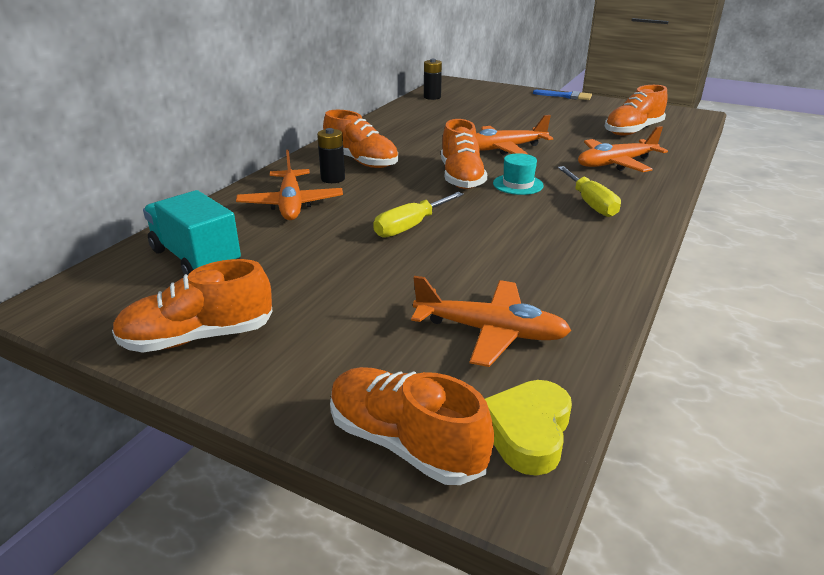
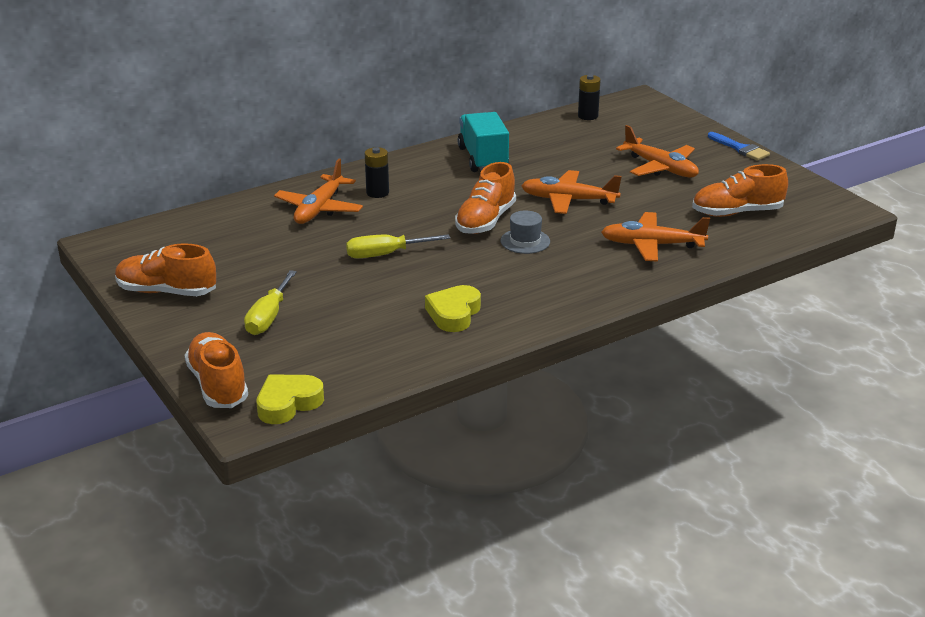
camera: 30 degrees right, 0 degrees up
turquoise truck [143,190,241,275] -> turquoise truck moved to [458,112,509,172]
orange shoe [323,110,398,168] -> none
orange plane [411,276,572,367] -> orange plane moved to [616,125,699,178]
turquoise hat [493,153,544,195] -> grey hat [501,211,550,254]
yellow screwdriver [558,166,621,217] -> yellow screwdriver moved to [244,270,297,335]
none -> yellow heart [425,285,481,332]

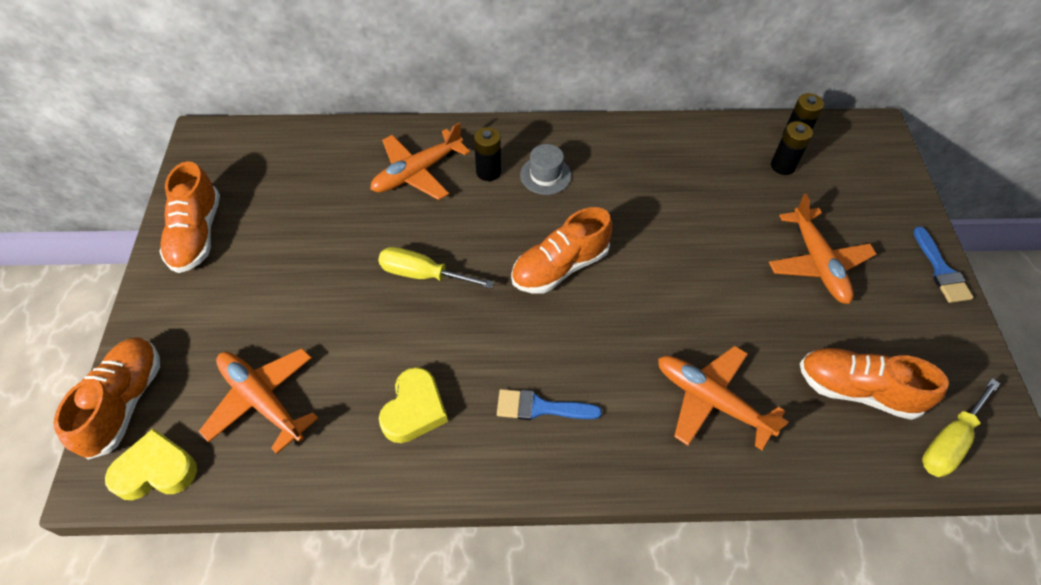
camera: 30 degrees right, 25 degrees up
orange shoe [115,243,216,296] -> orange shoe turned 135 degrees counterclockwise [159,161,220,273]
yellow screwdriver [244,270,297,335] -> yellow screwdriver moved to [922,378,1000,477]
yellow heart [425,285,481,332] -> yellow heart turned 150 degrees clockwise [379,367,448,443]
turquoise truck [458,112,509,172] -> none
grey hat [501,211,550,254] -> grey hat moved to [520,144,572,195]
orange plane [521,170,622,214] -> orange plane moved to [199,348,318,454]
none -> blue brush [497,389,602,420]
none -> black battery [771,121,813,175]

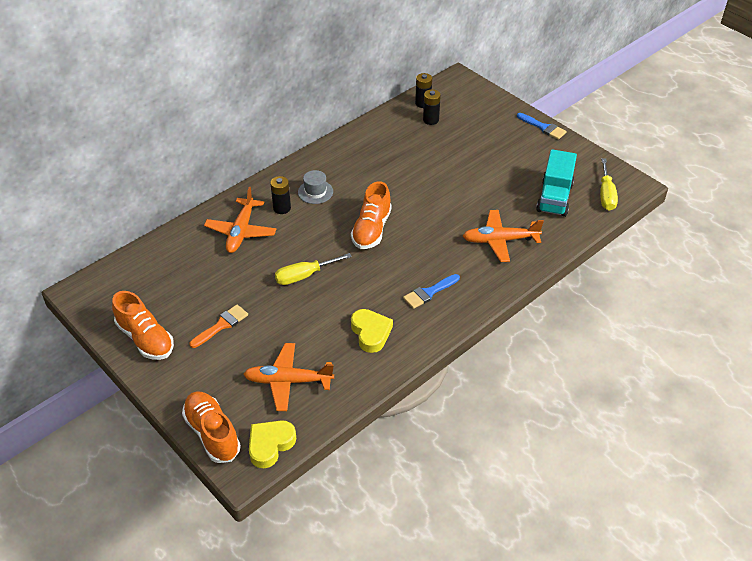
camera: 40 degrees left, 10 degrees down
orange plane [769,193,876,304] -> none
orange shoe [800,348,949,420] -> turquoise truck [536,149,577,217]
none -> orange brush [190,305,248,348]

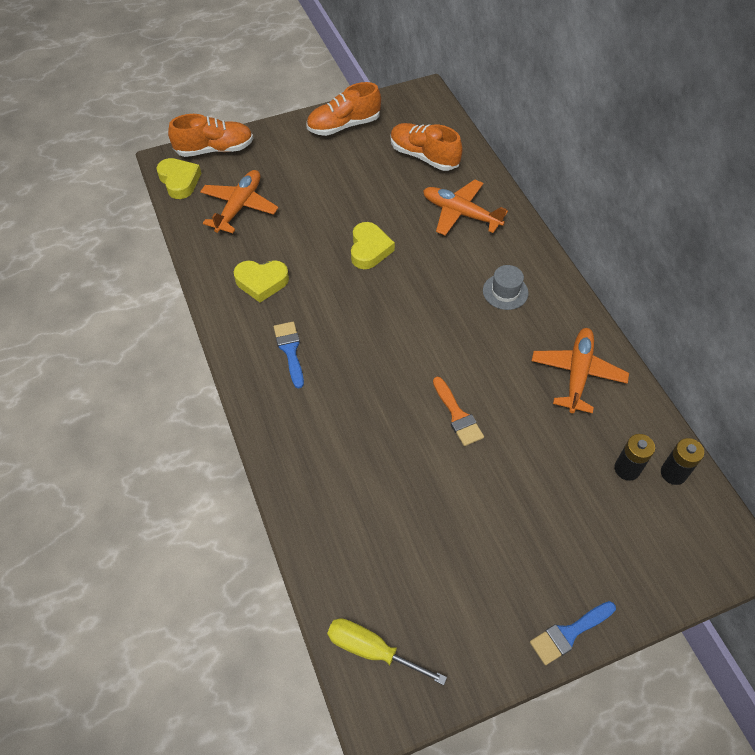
camera: 110 degrees right, 10 degrees up
orange brush [190,305,248,348] -> orange brush moved to [433,377,484,446]
black battery [270,176,291,214] -> none
yellow screwdriver [275,253,352,285] -> yellow heart [351,222,395,269]
orange shoe [351,181,392,249] -> orange shoe moved to [390,123,463,171]
orange plane [463,210,544,262] -> orange plane moved to [532,328,629,413]
turquoise truck [536,149,577,217] -> none

